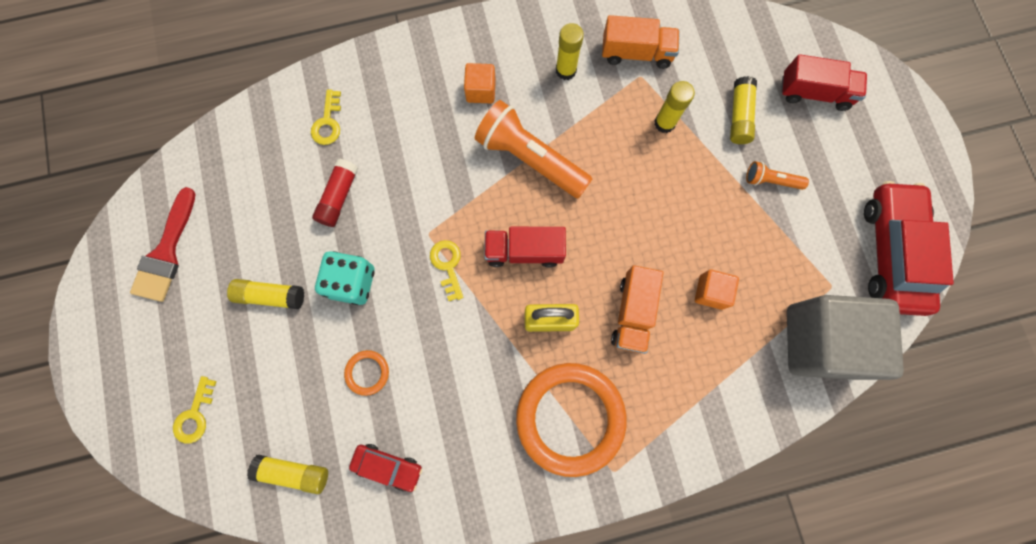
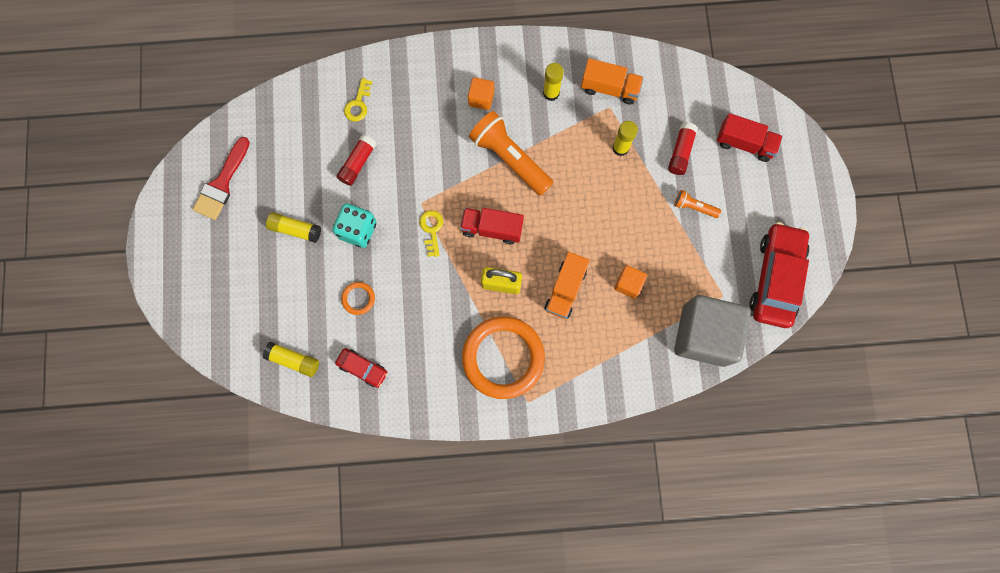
camera: 10 degrees right, 0 degrees up
yellow key [173,376,217,444] -> none
yellow glue stick [730,76,757,144] -> red glue stick [668,122,698,175]

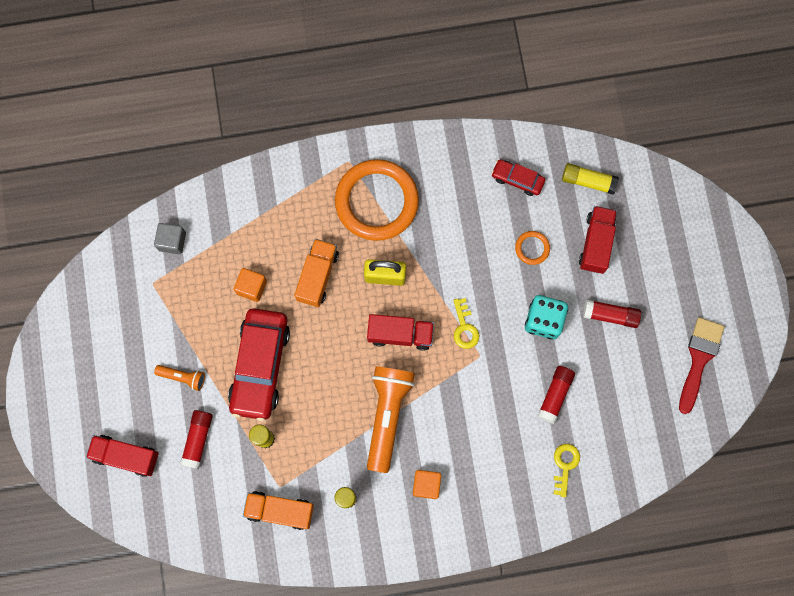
camera: 175 degrees right, 0 degrees up
yellow glue stick [266,212,321,243] -> red glue stick [583,299,641,328]
orange flashlight [469,111,553,196] -> orange flashlight turned 120 degrees counterclockwise [367,366,415,473]
grey cube [674,295,751,367] -> grey cube [154,223,186,254], size x0.43
red car [749,222,809,328] -> red car moved to [228,308,290,421]
none -> red truck [579,206,617,274]

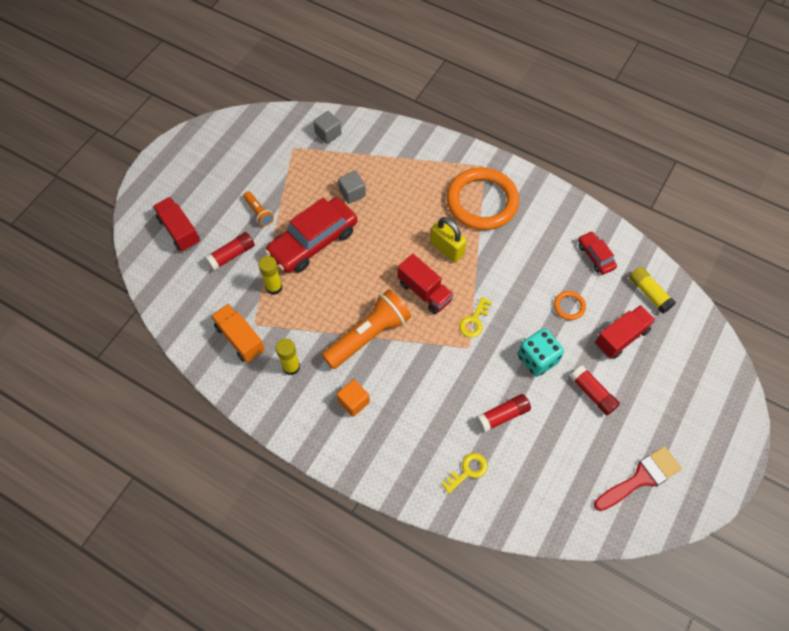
camera: 40 degrees right, 15 degrees down
orange cube [234,268,267,302] -> grey cube [338,171,366,204]
orange truck [294,239,339,307] -> none

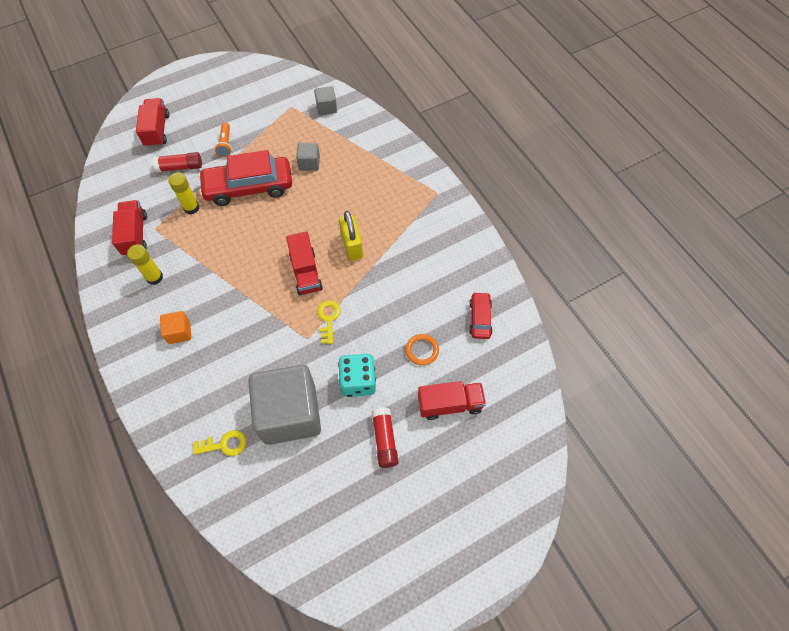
camera: 30 degrees right, 0 degrees up
orange truck [211,304,265,363] -> red truck [112,200,147,256]
orange flashlight [322,290,411,369] -> none
orange ring [447,167,519,230] -> none
yellow key [459,297,492,338] -> yellow key turned 120 degrees clockwise [317,300,341,344]
red glue stick [476,394,531,433] -> grey cube [248,365,321,445]
red brush [594,446,682,511] -> none
yellow glue stick [629,267,676,314] -> none

